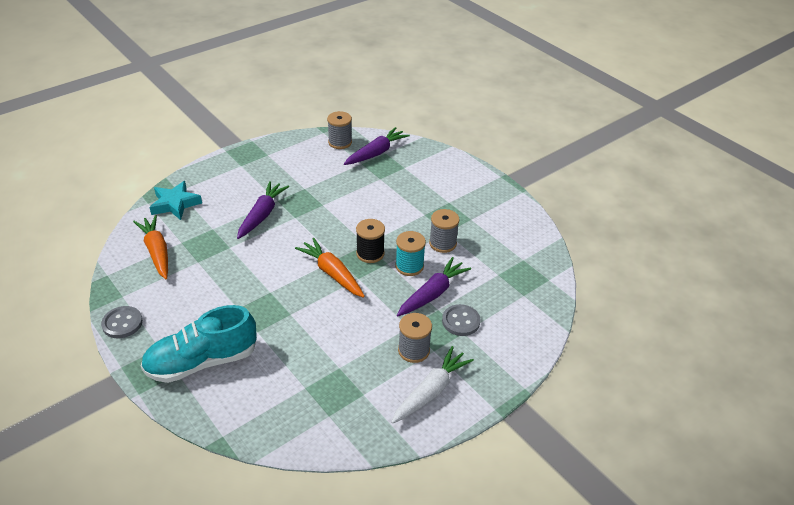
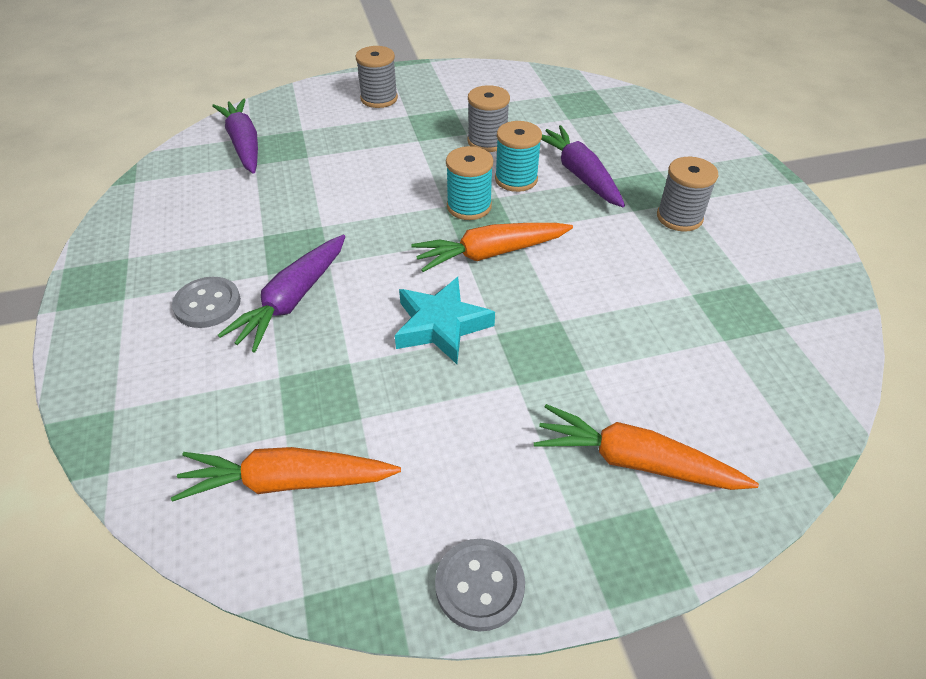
camera: 65 degrees left, 5 degrees up
turquoise shoe [140,305,257,383] -> orange carrot [534,404,759,490]
turquoise star [149,181,202,220] -> turquoise star moved to [395,277,495,364]
purple carrot [237,181,289,239] -> purple carrot turned 105 degrees counterclockwise [218,235,345,352]
grey spool [327,111,352,149] -> grey spool moved to [356,46,398,108]
black spool [356,219,385,263] -> turquoise spool [446,146,493,220]
white carrot [391,346,474,424] -> none
grey button [442,304,480,336] -> grey button moved to [172,277,241,328]

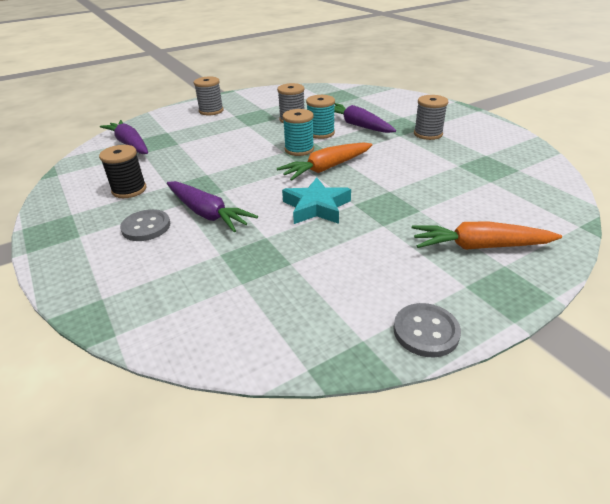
camera: 15 degrees left, 10 degrees down
orange carrot [171,447,401,502] -> none
purple carrot [218,235,345,352] -> purple carrot turned 60 degrees counterclockwise [167,181,258,232]
none -> black spool [99,145,147,198]

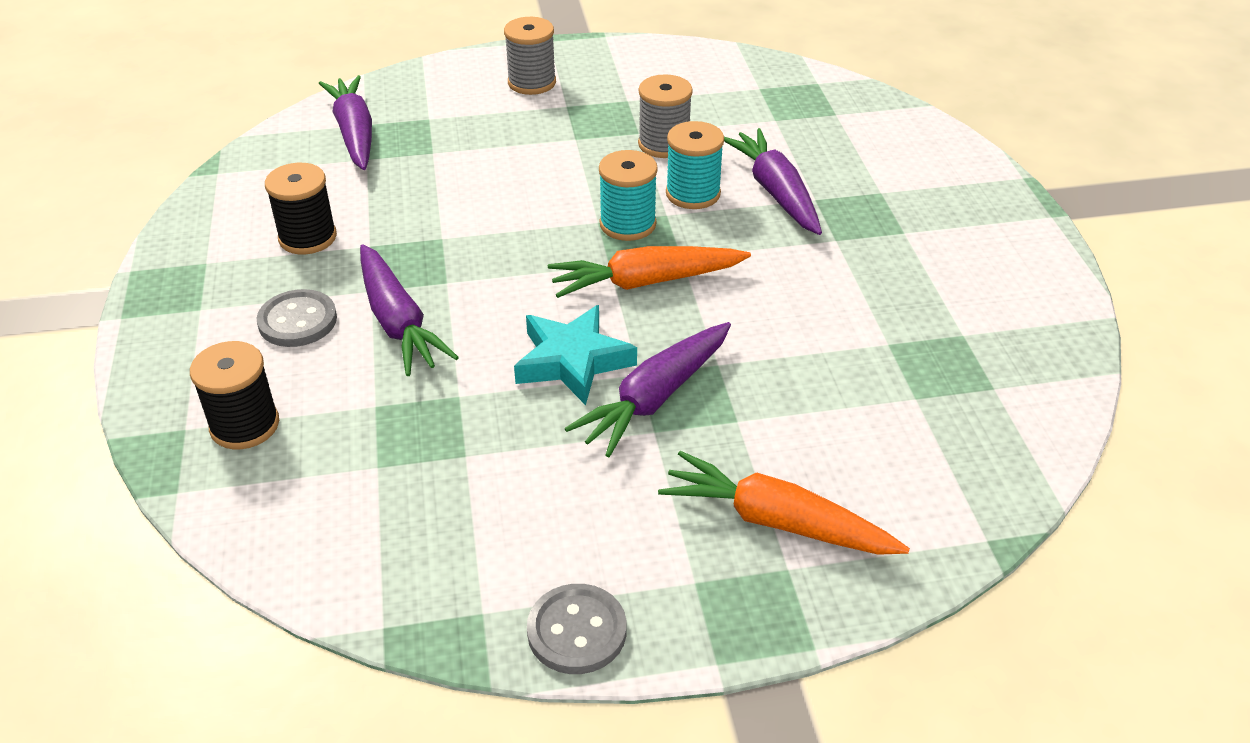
camera: 20 degrees right, 5 degrees up
grey spool [414,95,448,140] -> none
none -> black spool [190,341,279,449]
none -> purple carrot [564,322,731,457]

